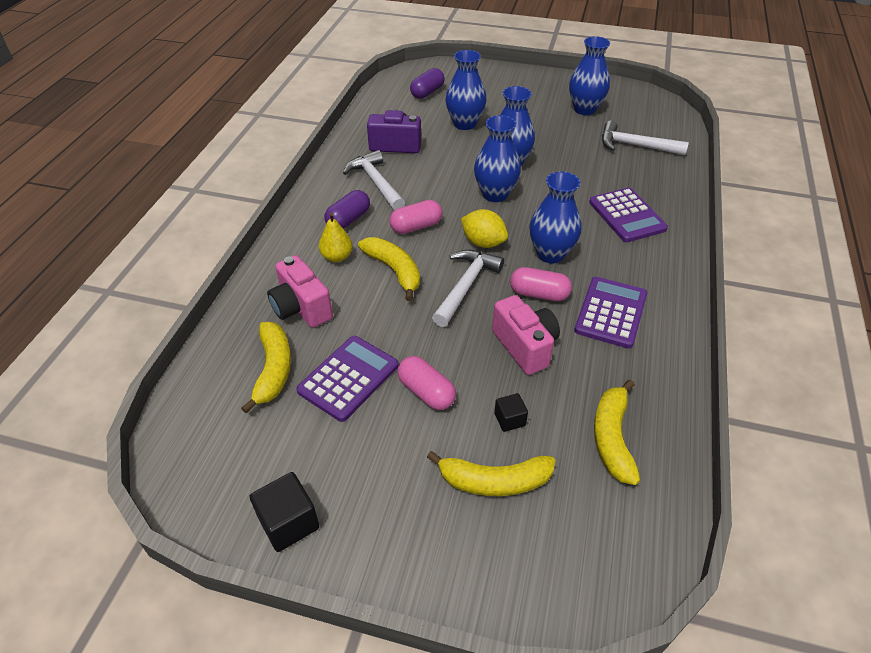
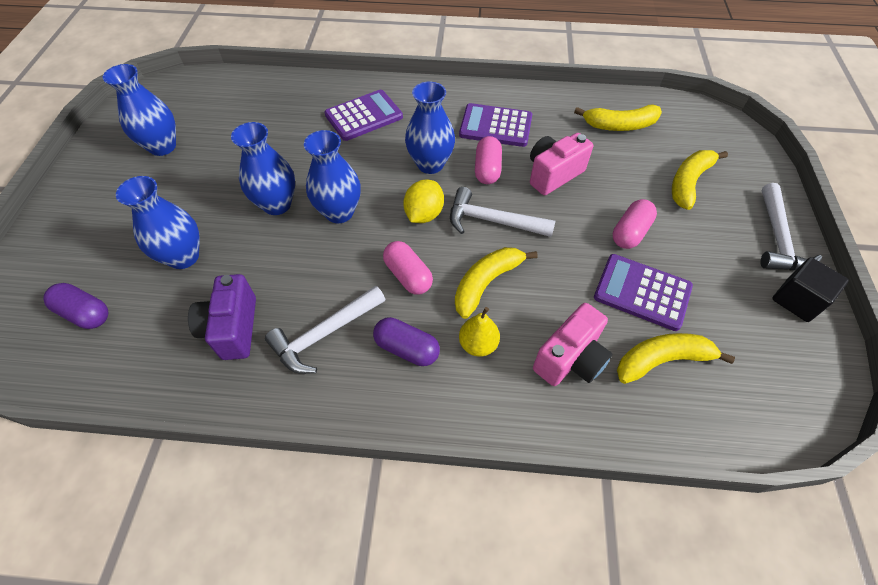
camera: 100 degrees left, 10 degrees up
yellow banana [427,451,556,496] -> yellow banana turned 135 degrees counterclockwise [672,150,728,210]
black cube [494,393,528,432] -> none
white hammer [602,120,689,155] -> white hammer moved to [760,183,822,271]

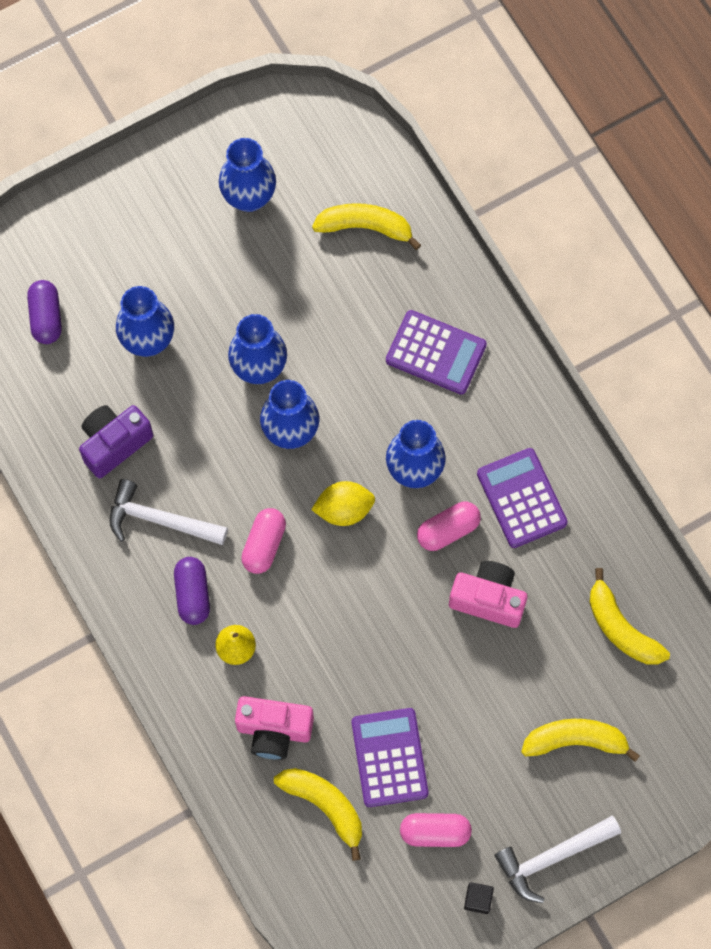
camera: 55 degrees right, 15 degrees up
white hammer [450,187,555,237] -> none
yellow banana [455,247,538,319] -> yellow banana moved to [312,203,421,250]
pink capsule [613,199,657,249] -> pink capsule moved to [400,813,472,847]
black cube [772,257,849,322] -> black cube [464,882,494,914], size x0.59

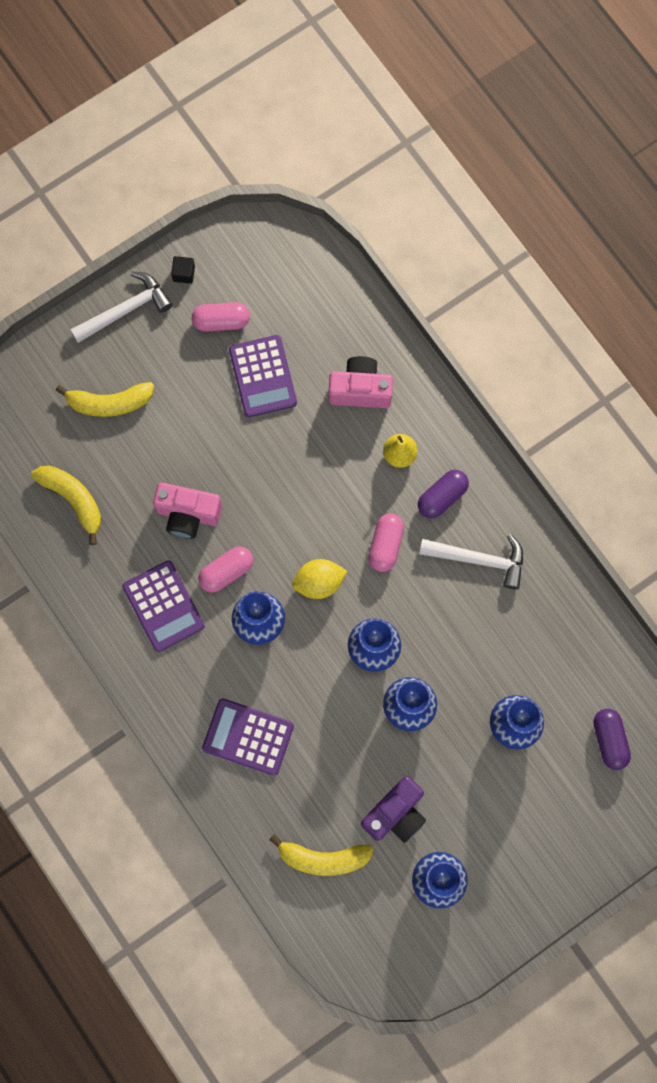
camera: 175 degrees right, 5 degrees up
purple camera [79,405,153,478] -> purple camera moved to [361,776,426,843]
purple capsule [174,557,210,625] -> purple capsule turned 60 degrees clockwise [418,470,469,518]
yellow banana [274,768,362,861] -> none

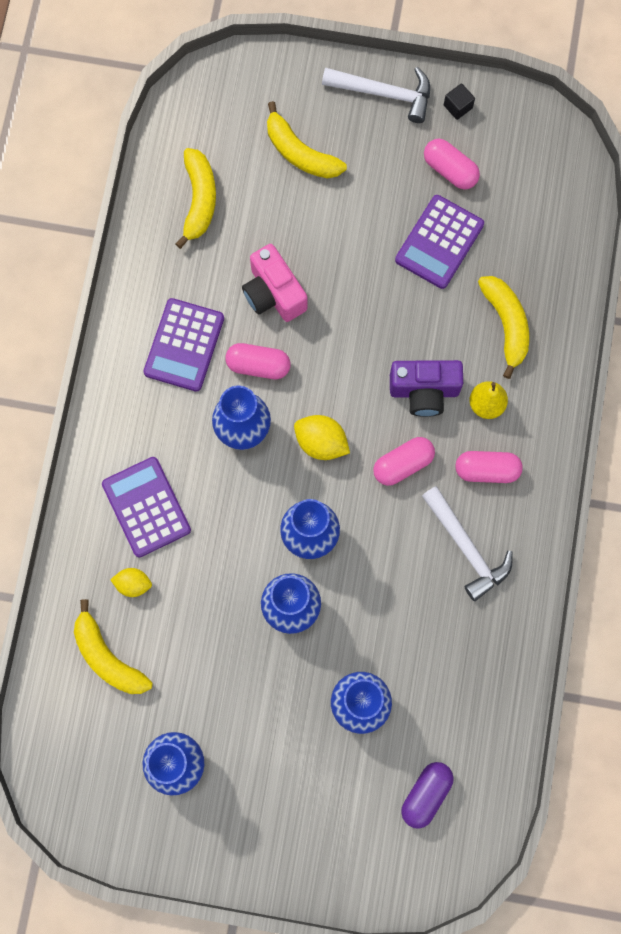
camera: 45 degrees right, 0 degrees up
pink camera [329,356,393,408] -> yellow banana [478,276,529,379]
purple camera [361,776,426,843] -> purple camera moved to [390,360,463,417]
purple capsule [418,470,469,518] -> pink capsule [455,451,523,483]
none -> yellow lemon [110,568,152,597]

